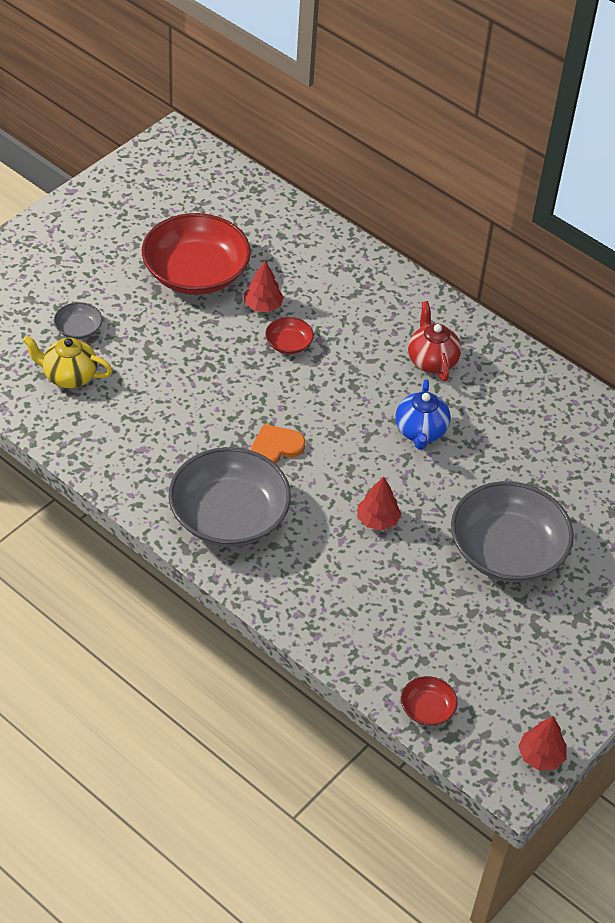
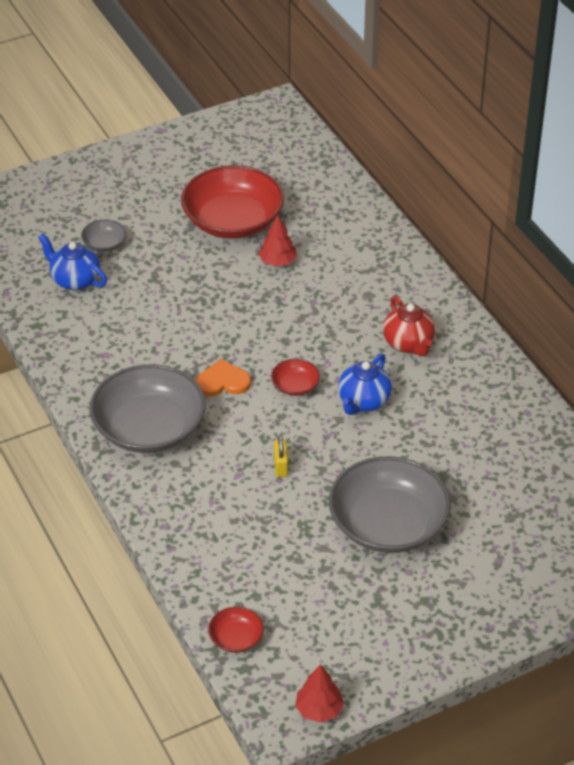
camera: 25 degrees right, 5 degrees down
yellow teapot [23,336,113,388] -> blue teapot [38,233,107,290]
red bowl [265,317,314,354] -> red bowl moved to [271,359,320,396]
red tree [357,476,401,531] -> yellow padlock [274,435,288,477]
red teapot [408,301,461,381] -> red teapot turned 150 degrees clockwise [383,296,435,357]

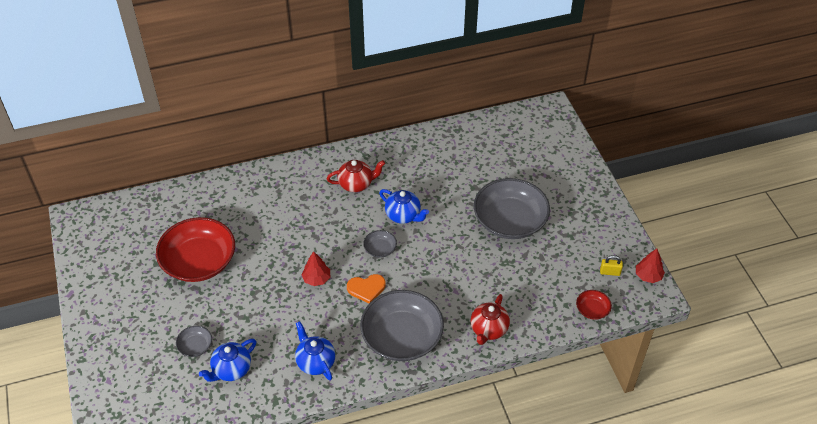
camera: 80 degrees left, 5 degrees up
orange heart [196,359,251,396] -> orange heart turned 105 degrees counterclockwise [347,274,386,304]
red tree [258,215,297,266] -> red tree moved to [302,251,330,286]
red bowl [271,359,320,396] -> grey bowl [363,230,397,258]
yellow padlock [274,435,288,477] -> yellow padlock moved to [600,255,623,276]
none -> blue teapot [295,321,335,380]
none -> red teapot [471,294,510,345]

